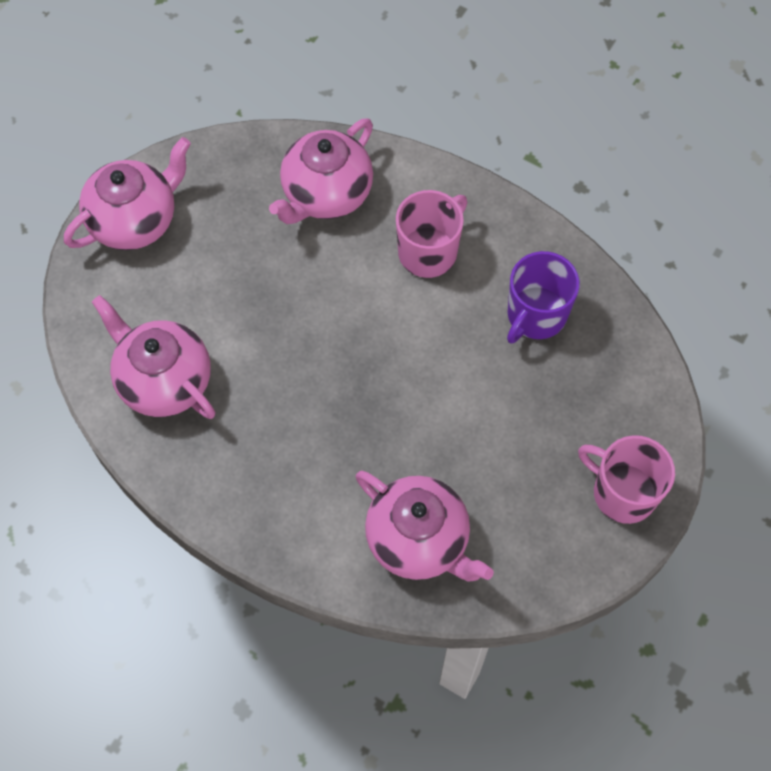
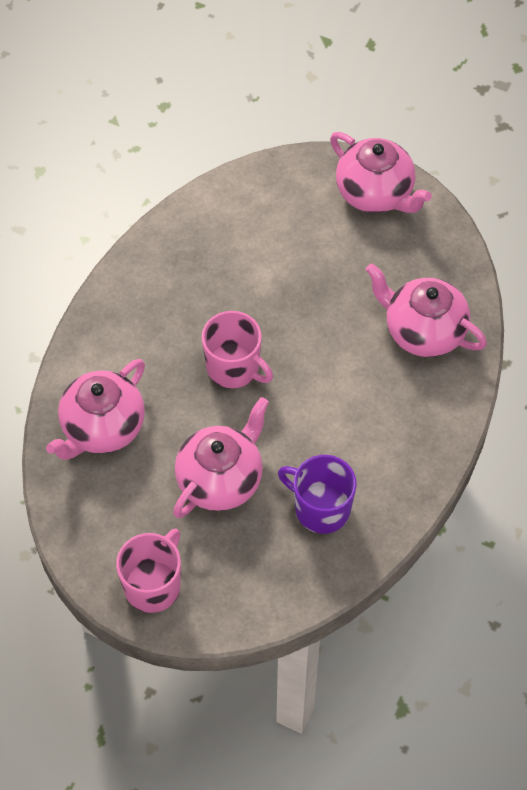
camera: 85 degrees right, 5 degrees down
pink teapot [92,295,216,419] -> pink teapot moved to [173,397,269,518]
pink mug [396,190,467,278] -> pink mug moved to [202,311,273,388]

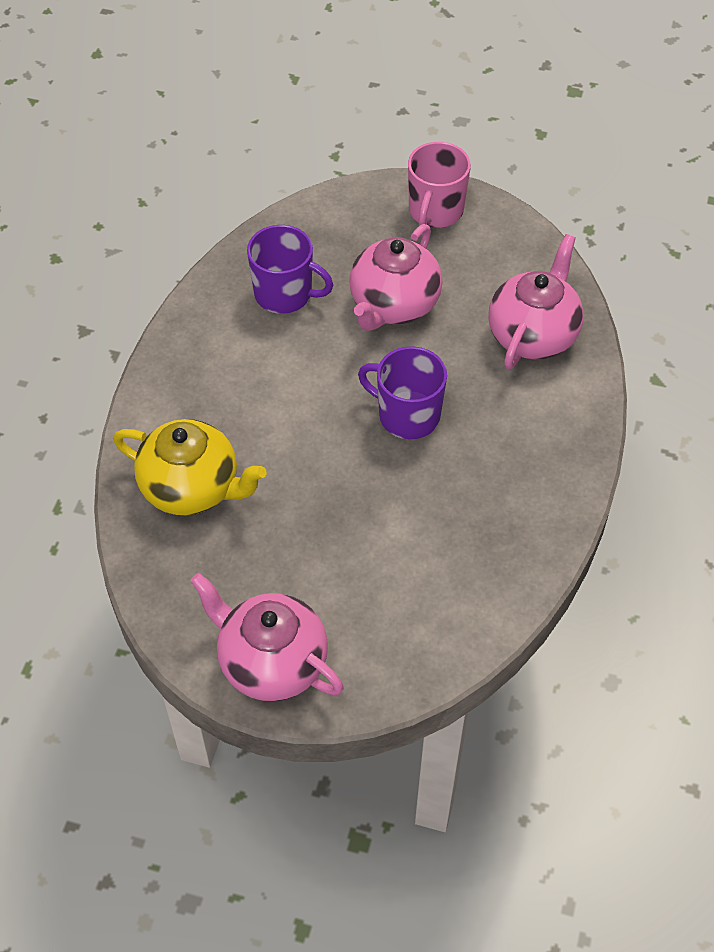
camera: 170 degrees right, 5 degrees down
pink mug [202,311,273,388] -> purple mug [358,346,447,439]
pink teapot [366,263,487,357] -> yellow teapot [113,419,266,515]

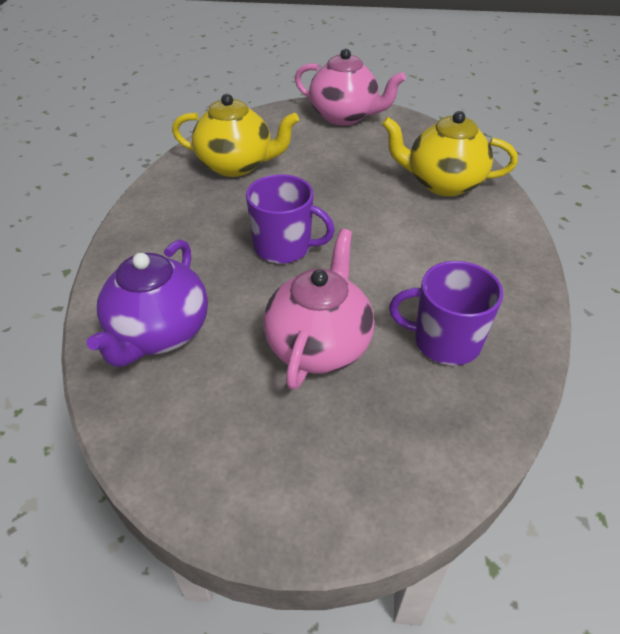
camera: 170 degrees right, 10 degrees down
pink mug [408,142,471,228] -> none
pink teapot [488,234,584,369] -> purple teapot [86,239,208,367]
none -> yellow teapot [172,94,299,177]

